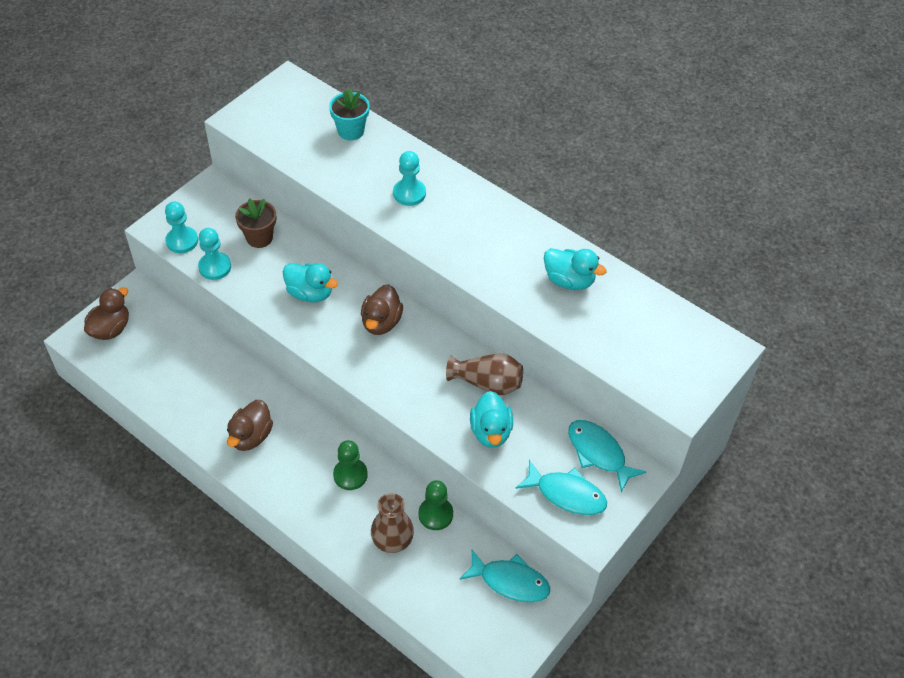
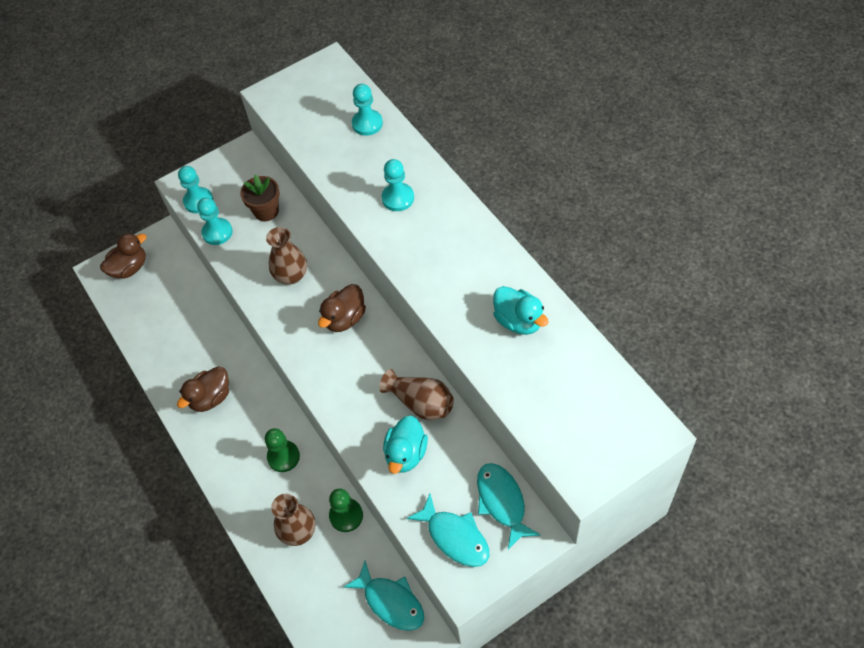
camera: 25 degrees right, 5 degrees up
turquoise duck [283,263,338,302] -> brown vase [266,227,307,284]
turquoise flower pot [329,88,370,140] -> turquoise pawn [352,84,383,136]

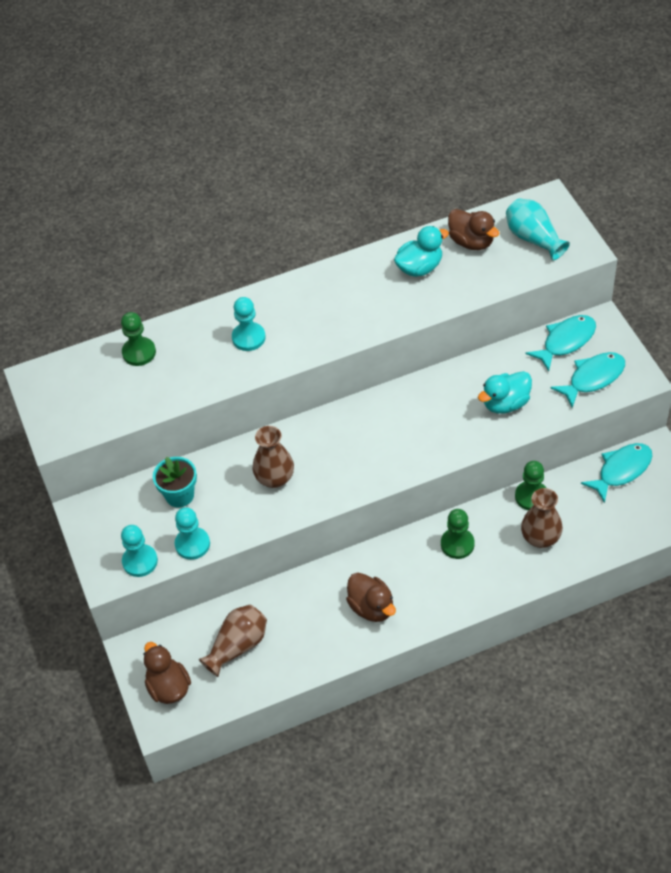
camera: 80 degrees left, 5 degrees down
brown flower pot [240,174,280,221] -> turquoise flower pot [153,457,197,507]
brown duck [318,284,366,332] -> brown duck moved to [448,209,500,250]
turquoise pawn [352,84,383,136] -> green pawn [121,312,156,366]
brown vase [379,369,454,420] -> brown vase moved to [199,605,267,677]
turquoise duck [383,415,428,474] -> turquoise duck turned 120 degrees clockwise [478,371,532,414]
turquoise fish [477,463,541,549] -> turquoise fish turned 150 degrees clockwise [526,315,596,371]
none -> turquoise vase [506,198,570,260]

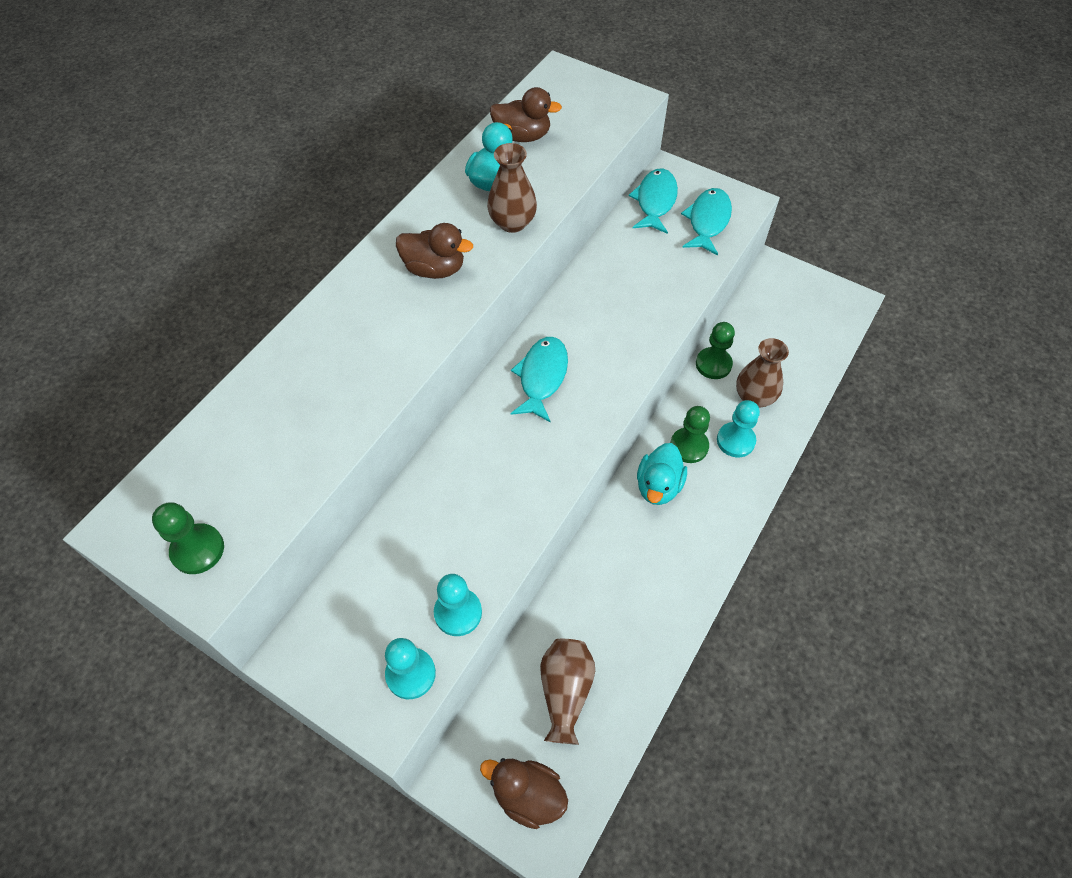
camera: 40 degrees left, 5 degrees up
green pawn [121,312,156,366] -> green pawn moved to [152,502,224,574]
turquoise flower pot [153,457,197,507] -> none
turquoise pawn [232,297,265,351] -> turquoise pawn moved to [717,400,760,457]
brown vase [253,426,294,488] -> brown vase moved to [487,143,537,233]
brown duck [346,573,396,622] -> brown duck moved to [396,223,473,279]
turquoise duck [478,371,532,414] -> turquoise duck moved to [637,443,687,505]
turquoise vase [506,198,570,260] -> none
turquoise fish [581,443,652,503] -> turquoise fish moved to [511,337,568,423]

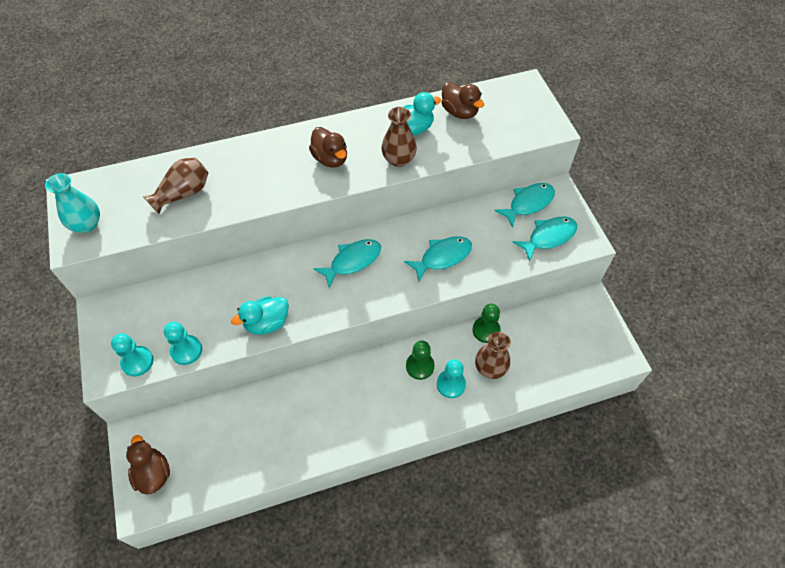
camera: 40 degrees right, 0 degrees up
green pawn [152,502,224,574] -> turquoise vase [45,173,100,233]
brown vase [540,639,595,745] -> brown vase moved to [143,158,208,214]
turquoise duck [637,443,687,505] -> turquoise duck moved to [231,296,289,335]
none -> turquoise fish [404,236,472,282]

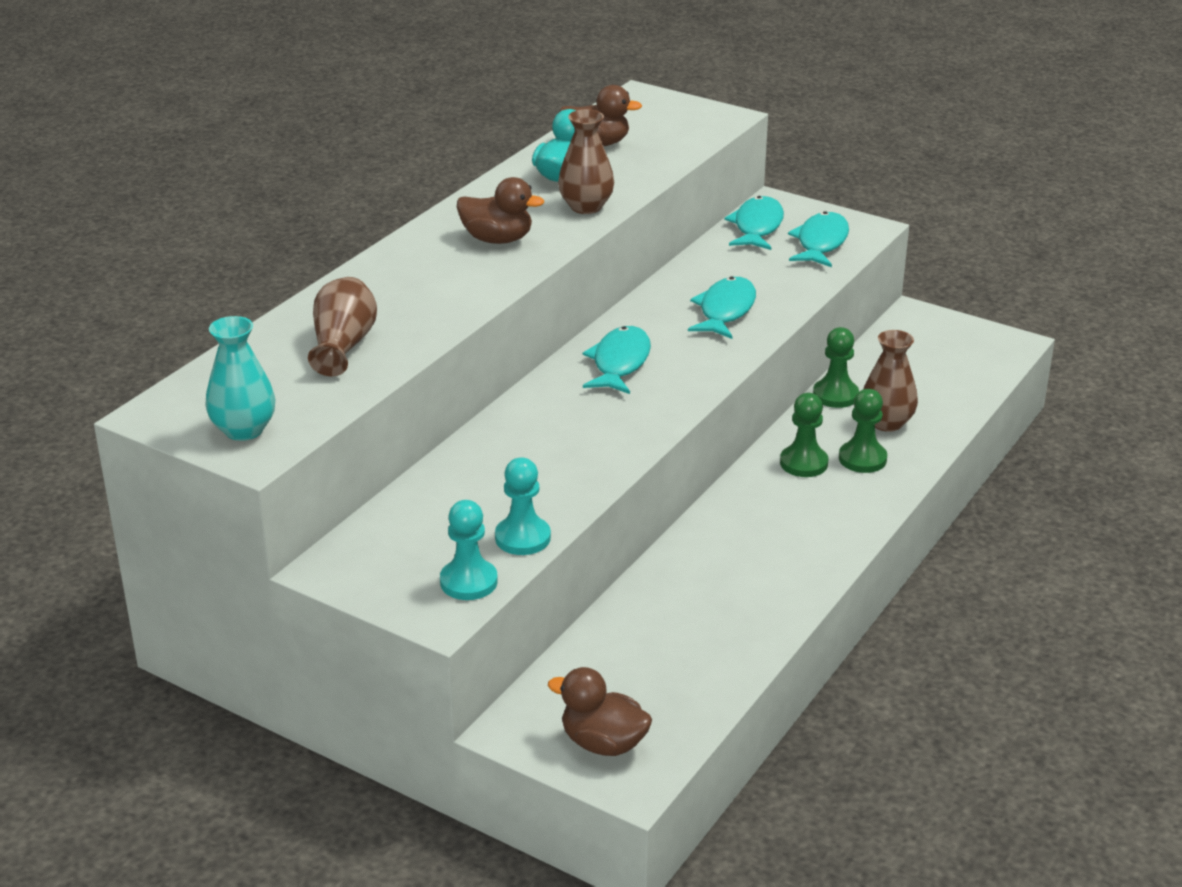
camera: 40 degrees left, 25 degrees down
turquoise duck [231,296,289,335] -> none
turquoise pawn [437,359,466,398] -> green pawn [839,389,887,473]

